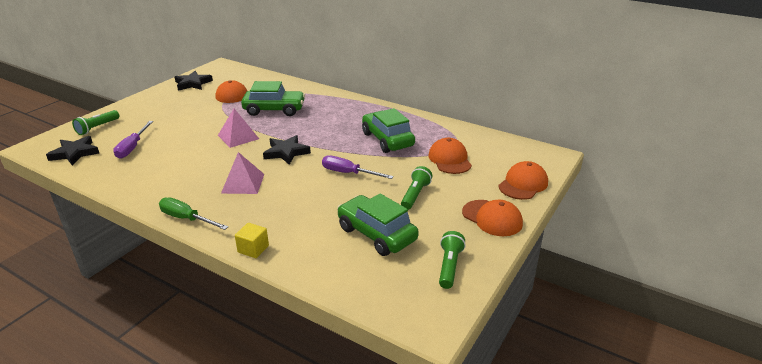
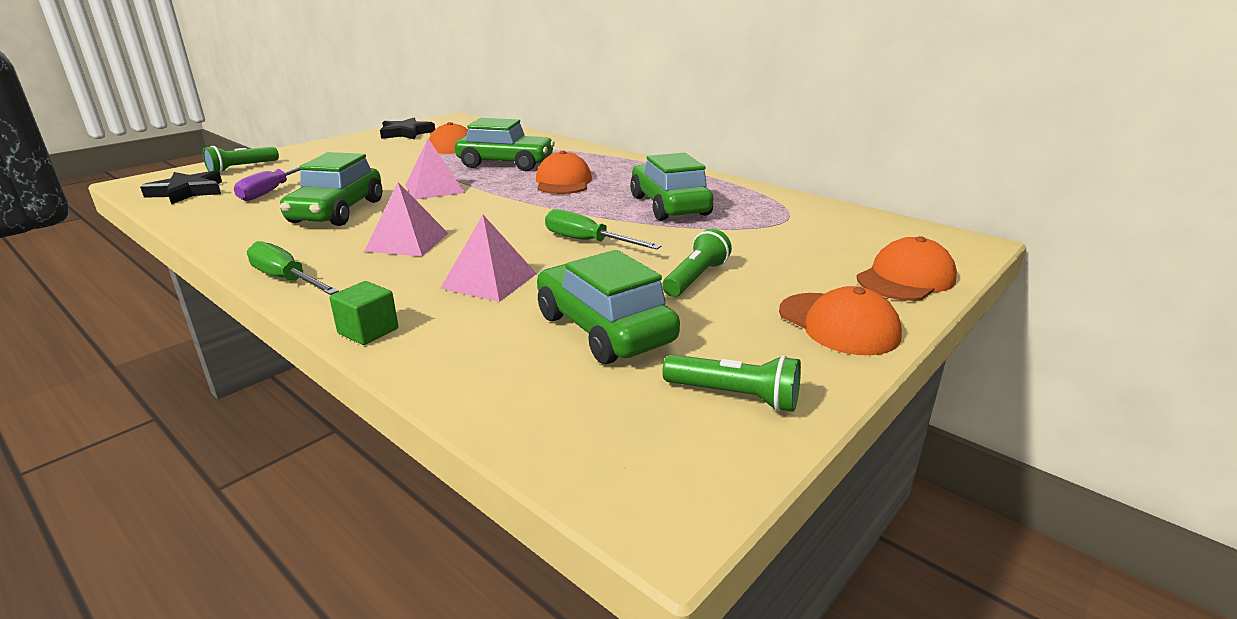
camera: 10 degrees right, 5 degrees down
yellow cube [235,223,269,258] -> green cube [329,281,398,345]
black star [263,135,311,165] -> none
purple screwdriver [322,155,394,179] -> green screwdriver [545,209,661,249]
orange cap [428,138,472,174] -> orange cap moved to [536,151,592,194]
green flashlight [439,231,466,289] -> green flashlight turned 90 degrees clockwise [662,354,801,412]
none -> green car [280,152,382,226]
none -> pink pyramid [440,215,537,302]

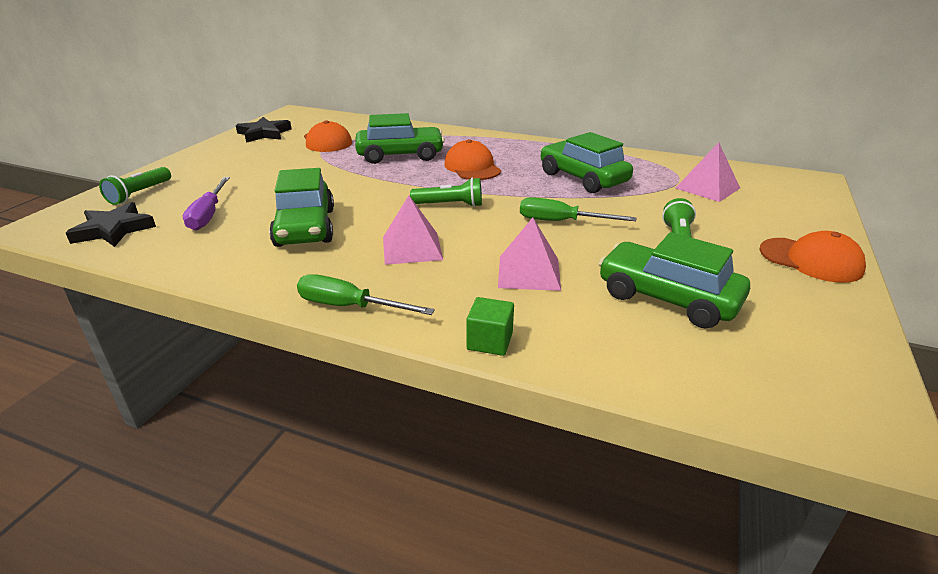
camera: 20 degrees left, 5 degrees up
pink pyramid [405,139,465,200] -> pink pyramid moved to [676,142,740,202]
green flashlight [662,354,801,412] -> green flashlight moved to [410,177,482,207]
orange cap [857,236,957,301] -> none

